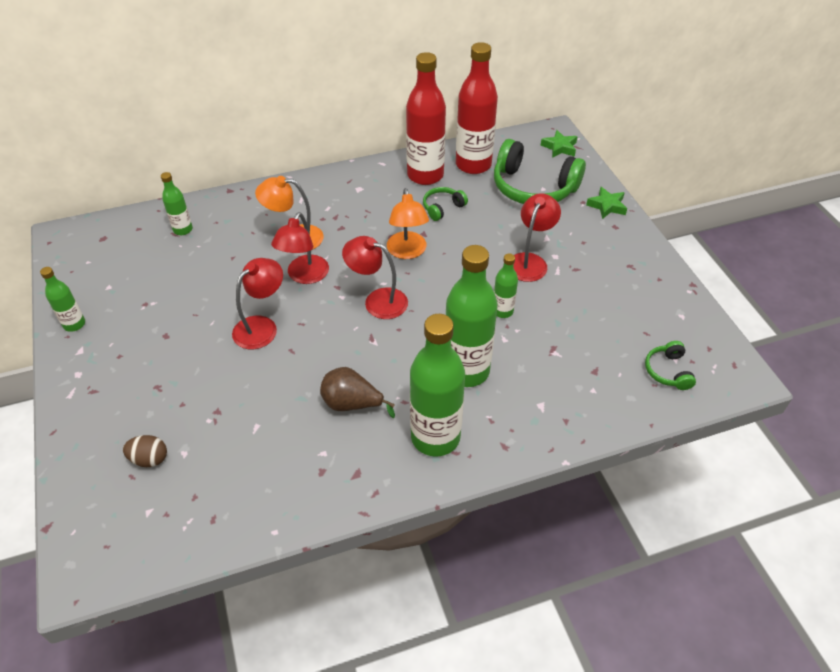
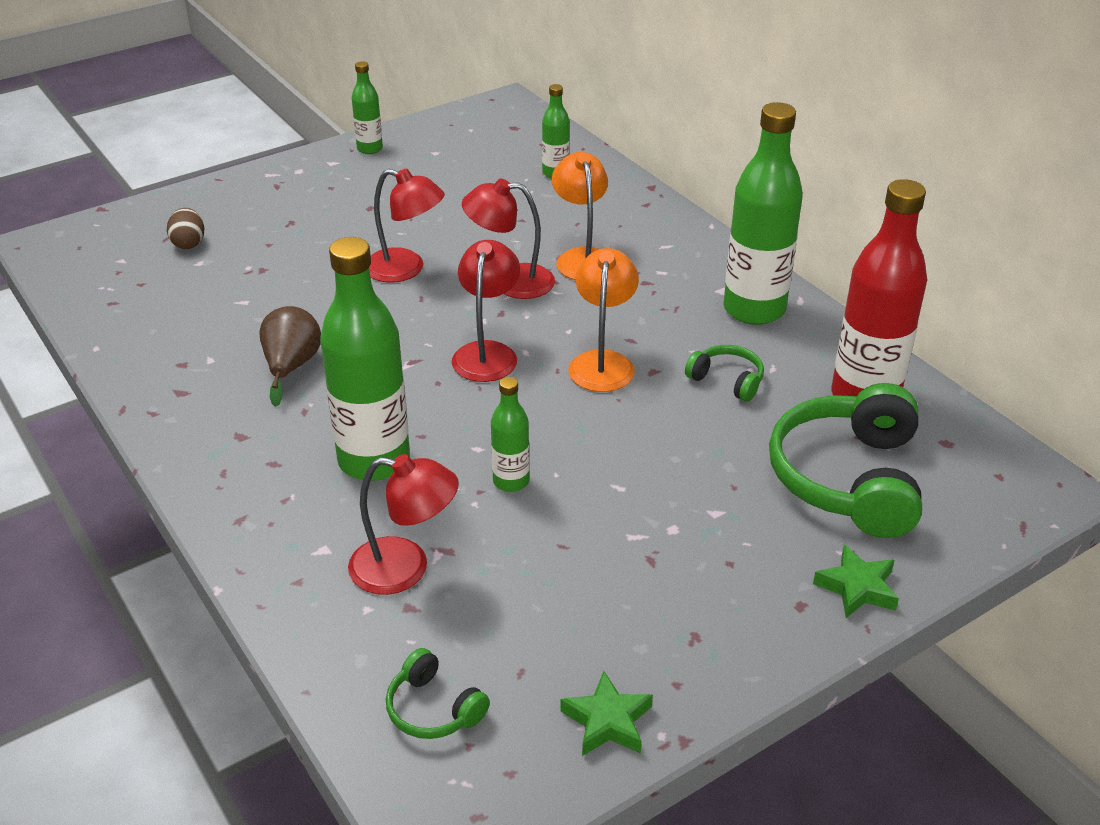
camera: 75 degrees right, 10 degrees down
orange lamp [387,188,429,259] -> orange lamp turned 120 degrees clockwise [569,248,639,392]
red bottle [406,52,446,185] -> none
green bottle [410,314,465,456] -> green bottle moved to [723,102,803,325]
red lamp [514,193,561,282] -> red lamp moved to [348,454,459,595]
green star [541,130,578,158] -> green star moved to [560,671,653,756]
green headphones [645,341,696,390] -> green headphones turned 120 degrees counterclockwise [386,648,490,739]

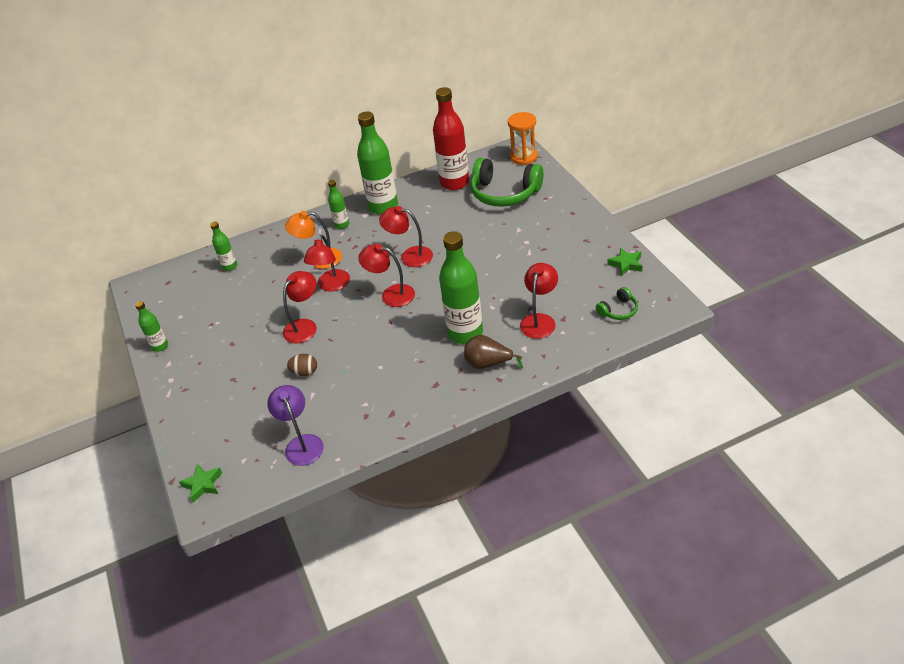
camera: 75 degrees left, 5 degrees up
brown egg [167,208,204,249] -> brown egg moved to [287,354,317,376]
brown pear [259,306,321,407] -> brown pear moved to [464,335,523,369]
green bottle [491,377,530,492] -> green bottle moved to [328,180,349,229]
orange lamp [569,248,639,392] -> red lamp [379,206,433,267]
green headphones [685,345,764,402] -> none
green star [813,545,899,618] -> green star moved to [179,464,222,503]
none -> purple lamp [267,385,324,466]
none -> orange hourglass [508,112,538,165]

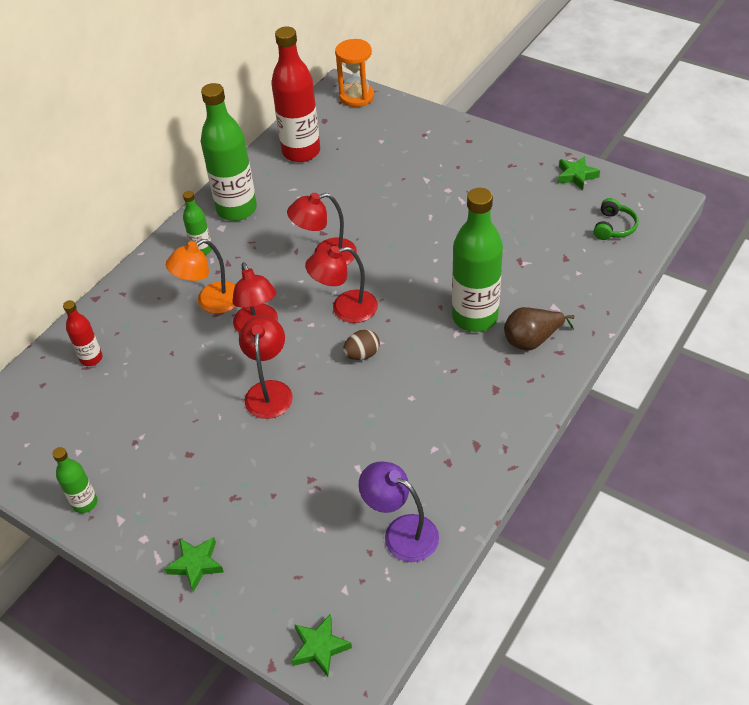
camera: 35 degrees left, 5 degrees up
green bottle [210,222,237,271] -> red bottle [63,300,103,366]
brown egg [287,354,317,376] -> brown egg moved to [343,329,380,360]
green headphones [471,158,544,207] -> none
red lamp [520,263,558,339] -> none
none -> green star [165,537,224,592]

